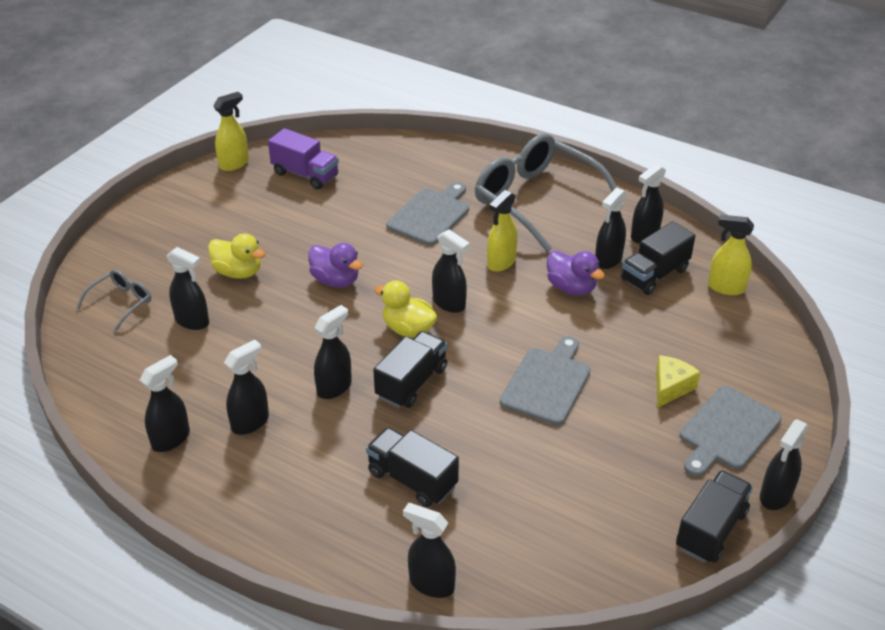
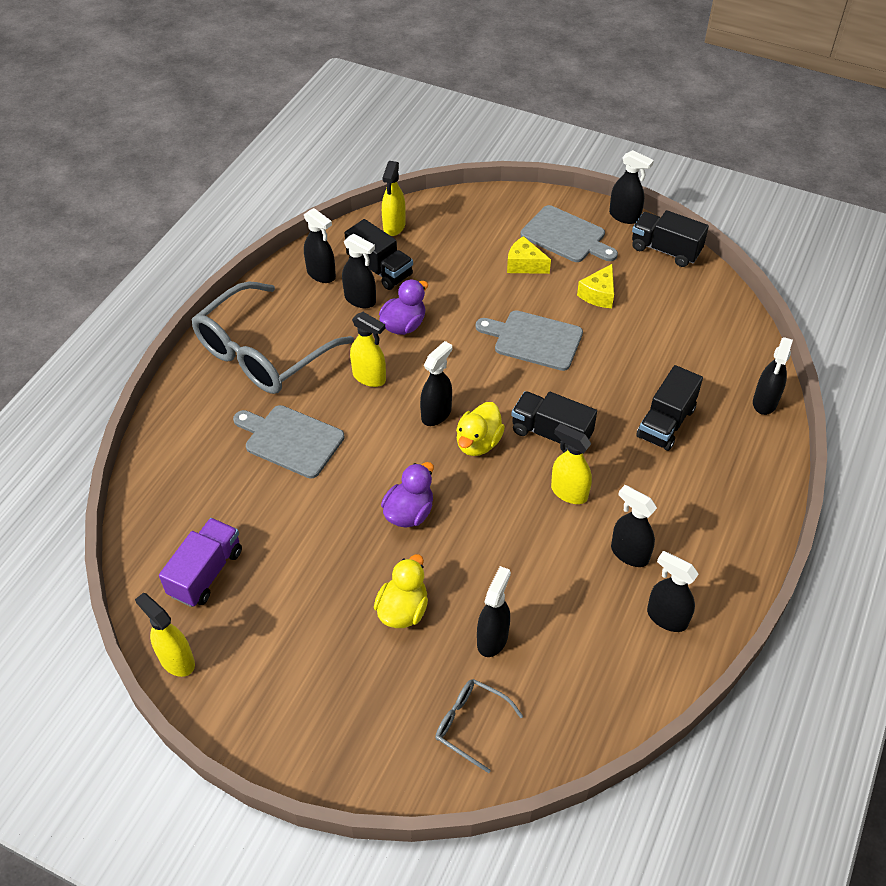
camera: 95 degrees left, 10 degrees up
black spray bottle [314,305,352,399] -> yellow spray bottle [551,424,592,504]
none -> yellow cheese [577,264,614,308]

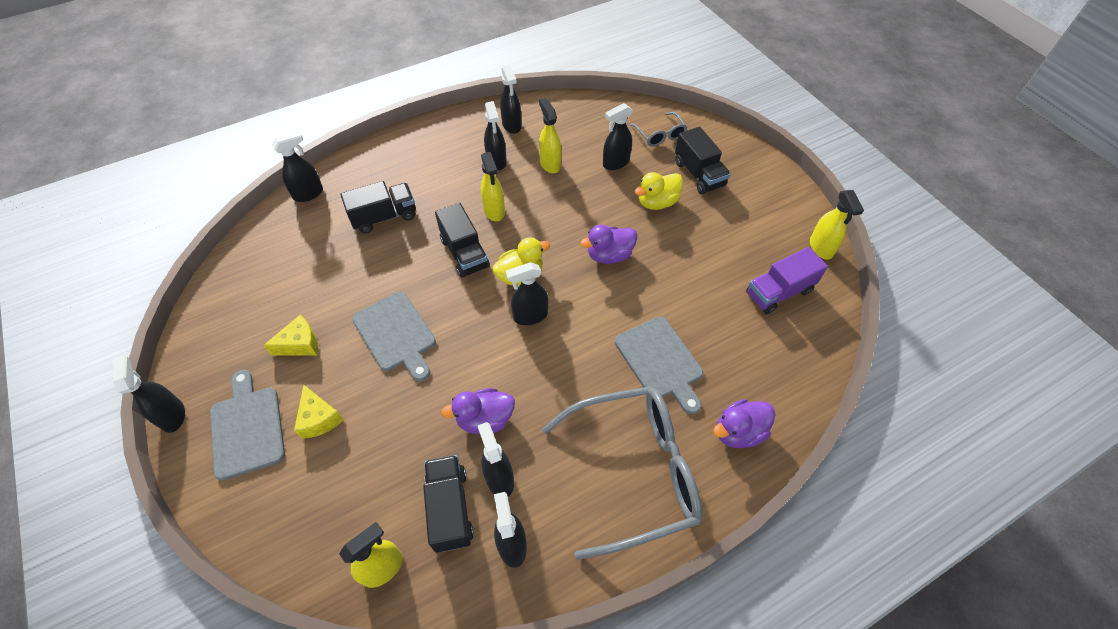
camera: 145 degrees left, 5 degrees up
yellow spray bottle [350,312,386,387] -> yellow spray bottle moved to [539,98,561,173]
black truck [632,210,709,267] -> black truck moved to [675,127,731,194]
none -> purple duck [713,399,775,448]

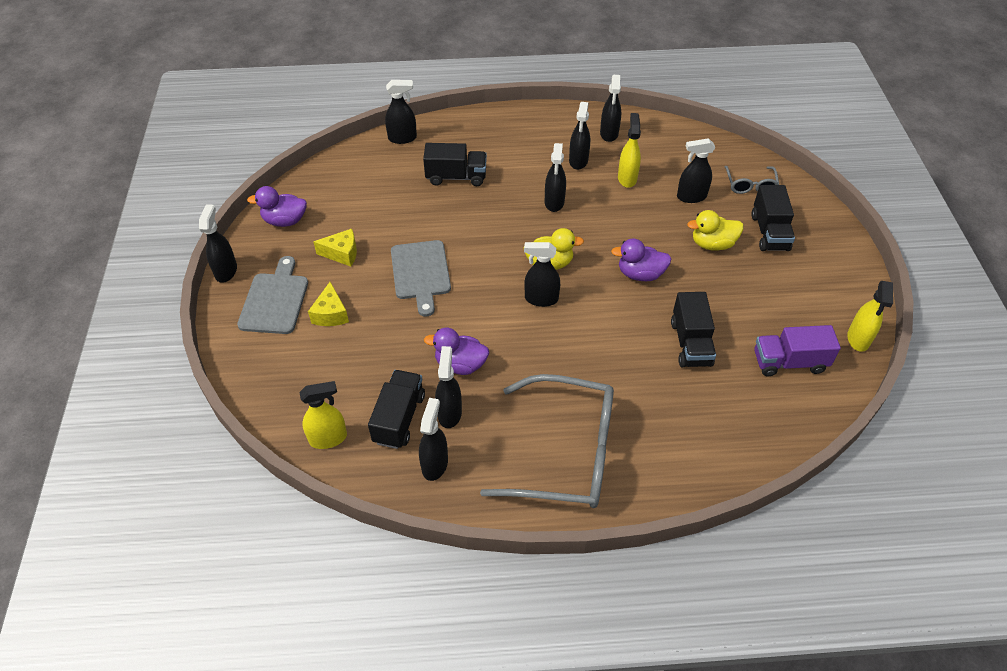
camera: 25 degrees right, 5 degrees down
black truck [435,203,490,278] -> black truck moved to [671,292,716,367]
yellow spray bottle [481,152,505,221] -> black spray bottle [545,143,566,212]
grey cutting board [615,317,703,415] -> none
purple duck [713,399,775,448] -> purple duck moved to [247,186,307,227]

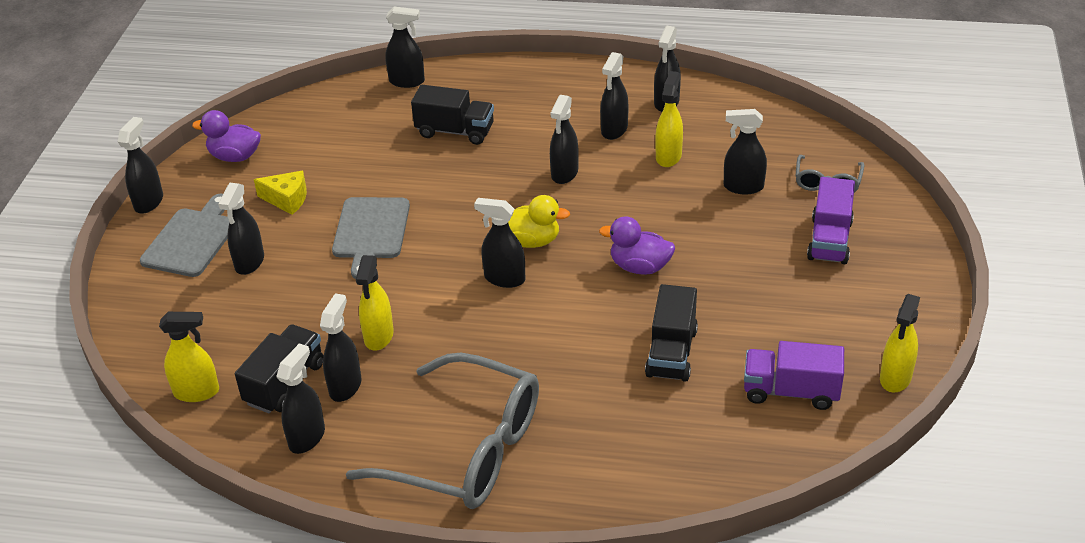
camera: 15 degrees right, 10 degrees down
yellow cheese [308,282,349,326] -> black spray bottle [218,183,264,275]
purple duck [424,328,489,375] -> yellow spray bottle [356,255,394,351]
yellow duck [687,210,743,250] -> none
black truck [751,185,795,251] -> purple truck [807,177,855,264]

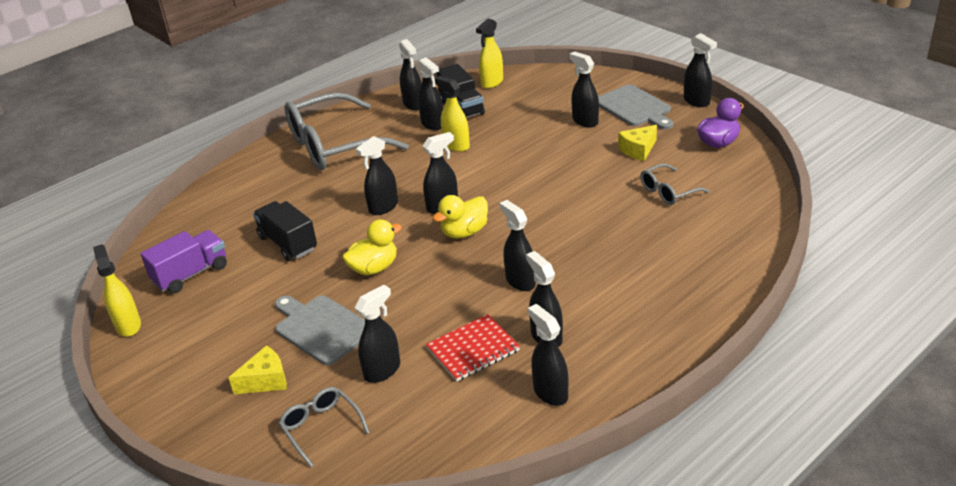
camera: 130 degrees right, 5 degrees down
grey cutting board [332,197,410,279] -> grey cutting board moved to [275,295,365,365]
black spray bottle [385,7,425,88] -> black spray bottle moved to [356,136,398,215]
black truck [411,85,494,145] -> none
purple duck [599,216,675,275] -> yellow duck [342,219,402,275]
yellow spray bottle [655,71,683,167] -> red notebook [426,314,520,381]
purple truck [807,177,855,264] -> yellow cheese [228,345,287,394]
none -> grey glasses [640,163,710,205]

